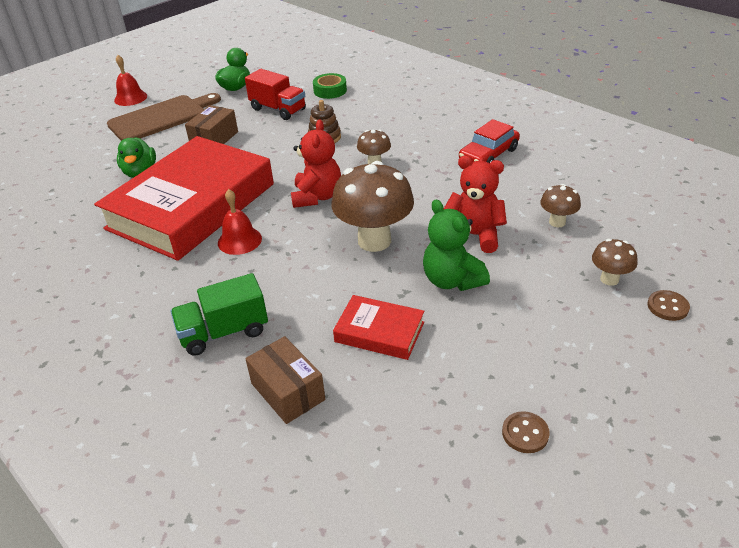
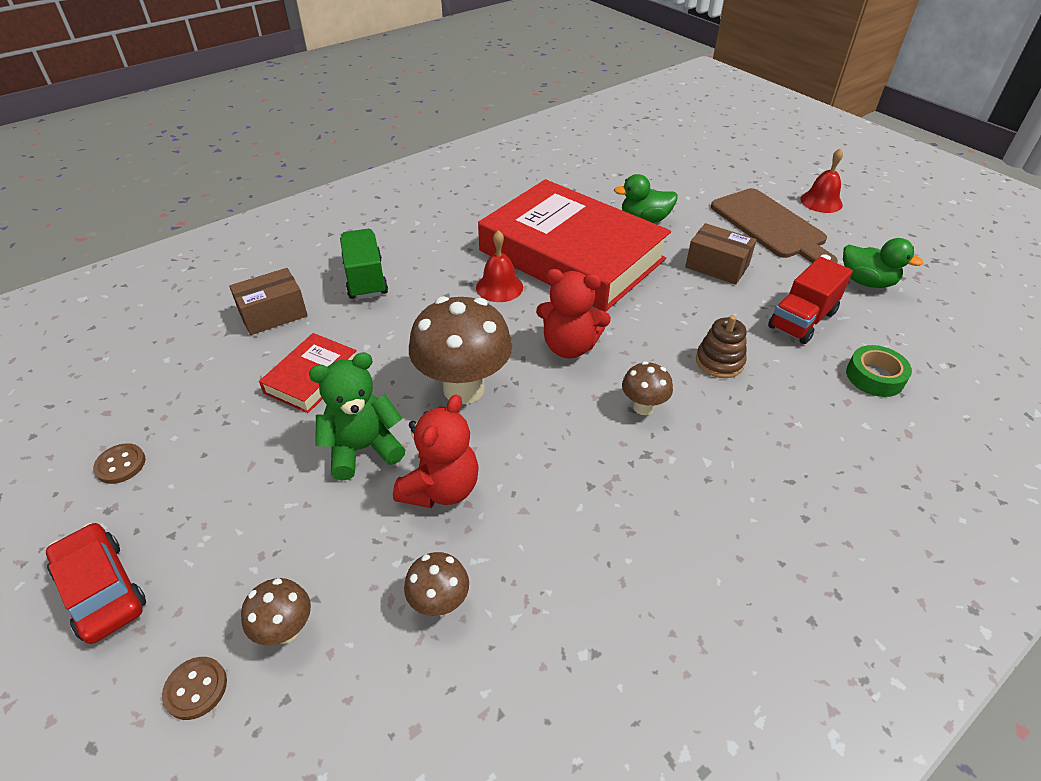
camera: 95 degrees right, 5 degrees up
red car [459,119,520,163] -> red car moved to [46,523,146,644]

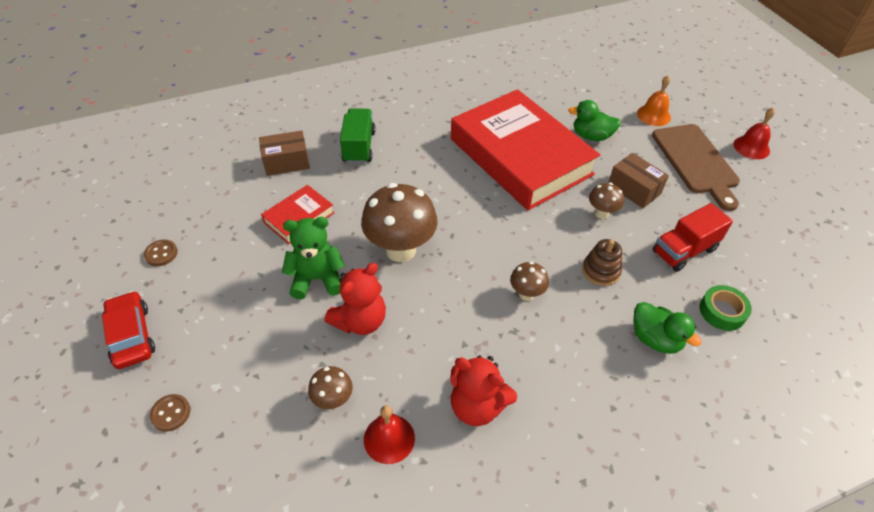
camera: 15 degrees right, 5 degrees up
brown mushroom [241,578,311,645] -> brown mushroom moved to [589,183,624,219]
red bell [476,230,523,302] -> red bell moved to [364,405,415,464]
red teddy bear [536,269,611,358] -> red teddy bear moved to [450,355,517,426]
green duck [843,238,924,288] -> green duck moved to [633,302,701,354]
none -> orange bell [637,76,671,126]

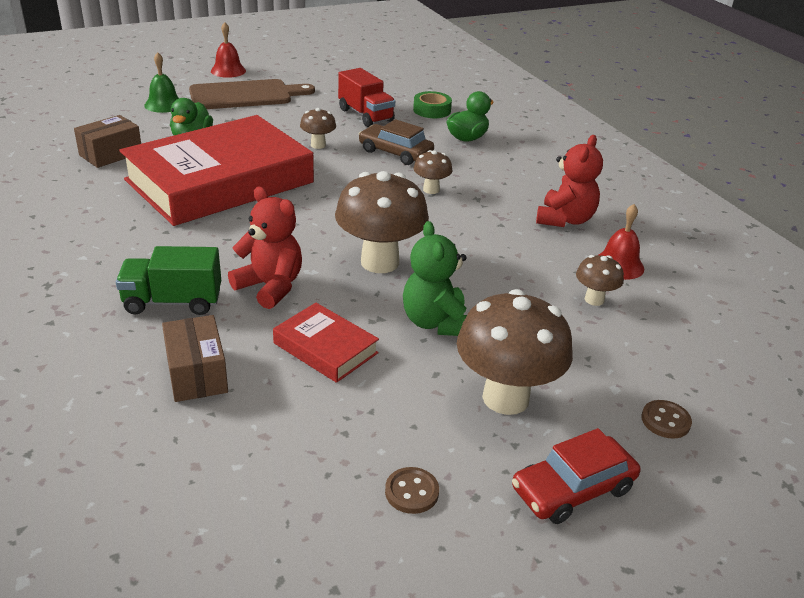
camera: 95 degrees left, 15 degrees down
red teddy bear [324,263,386,335] -> red teddy bear moved to [228,187,302,309]
brown stacking toy [582,239,622,286] -> brown car [359,119,434,165]
brown box [608,153,669,208] -> brown box moved to [74,115,141,168]
orange bell [637,76,671,126] -> green bell [144,52,179,113]
none -> brown mushroom [457,289,573,415]

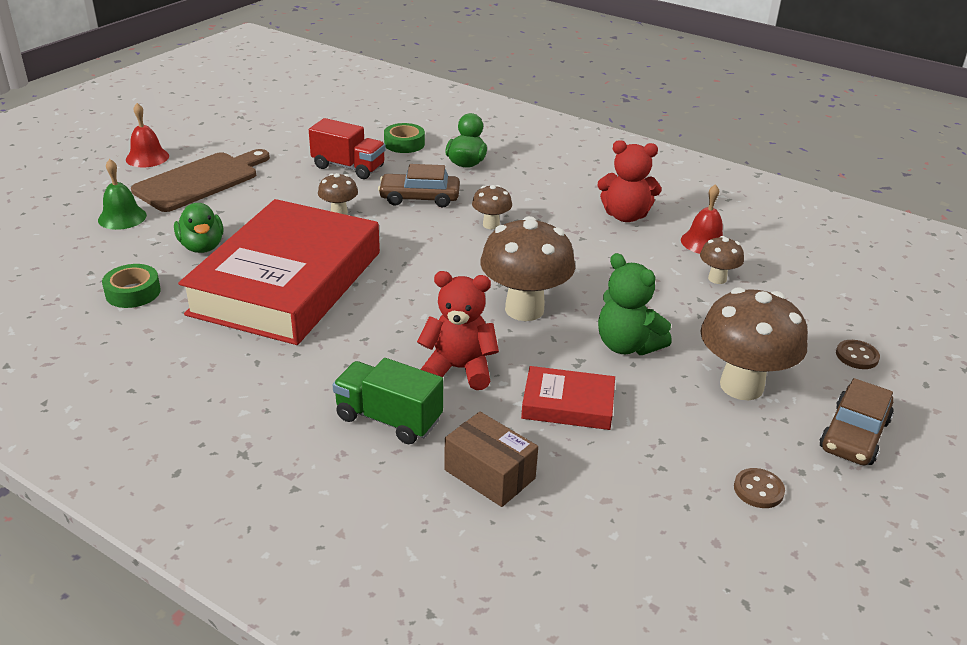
camera: 30 degrees left, 0 degrees up
brown box [74,115,141,168] -> green tape [102,264,161,308]
green truck [116,246,221,315] -> green truck turned 60 degrees clockwise [333,358,443,444]
red car [512,428,641,524] -> brown car [820,378,894,465]
red teddy bear [536,135,603,227] -> red teddy bear turned 105 degrees clockwise [597,140,662,222]

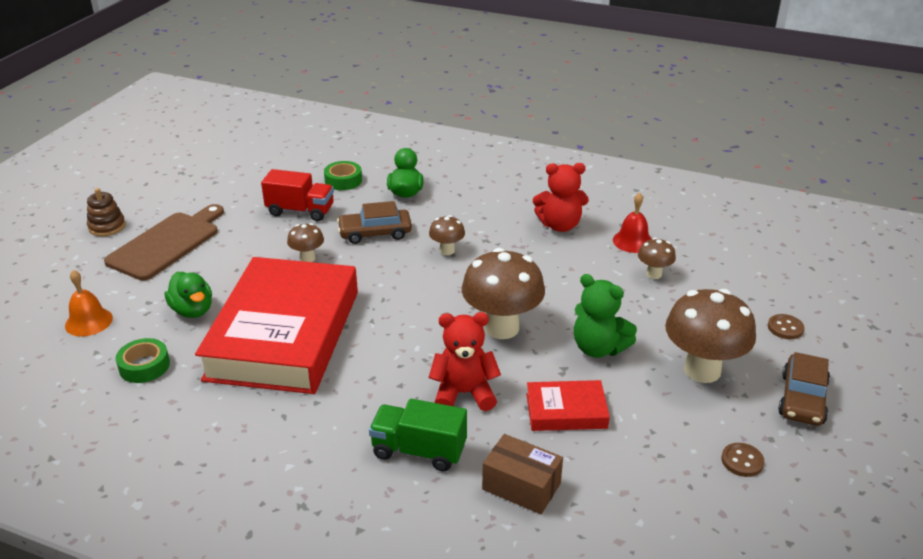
camera: 10 degrees left, 0 degrees up
green bell [98,159,147,230] -> none
red bell [126,103,169,167] -> brown stacking toy [87,188,126,236]
none -> orange bell [65,270,113,336]

